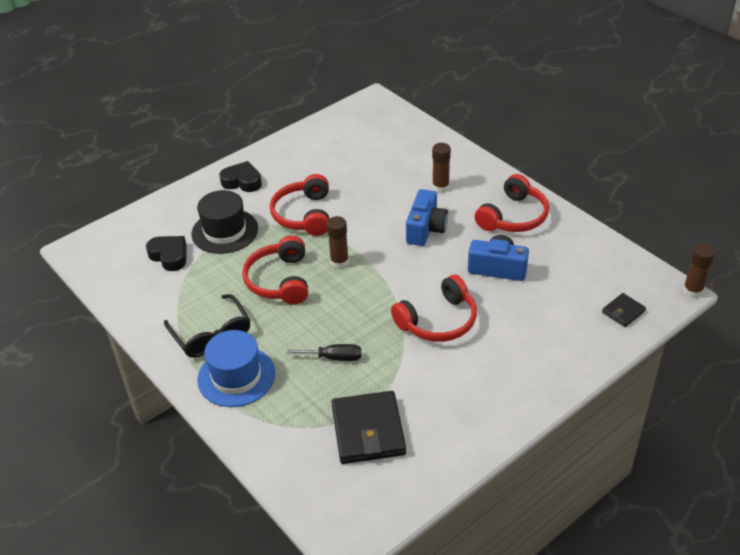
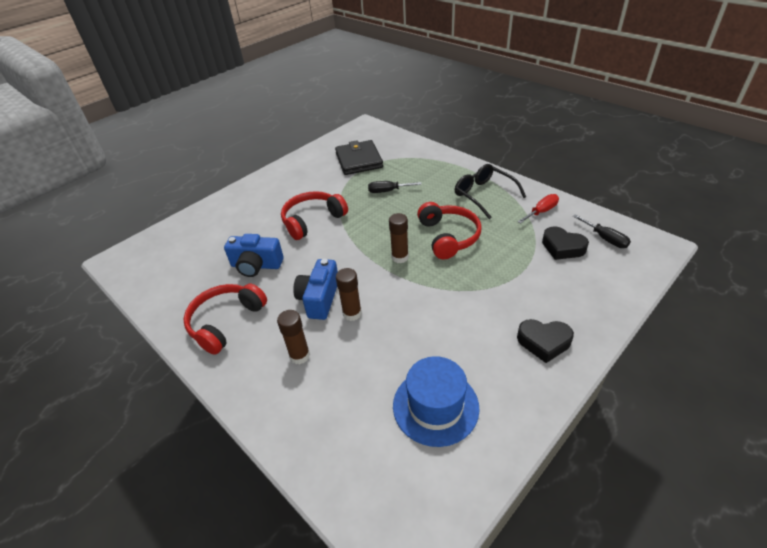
camera: 175 degrees right, 0 degrees up
black hat [192,190,258,254] -> none
blue hat [197,330,275,407] -> blue hat moved to [393,356,479,447]
red headphones [270,174,330,236] -> none
black wallet [602,293,646,327] -> none
brown glue stick [683,244,715,298] -> brown glue stick moved to [336,268,362,321]
none -> red screwdriver [517,194,559,224]
none -> black screwdriver [573,214,631,248]

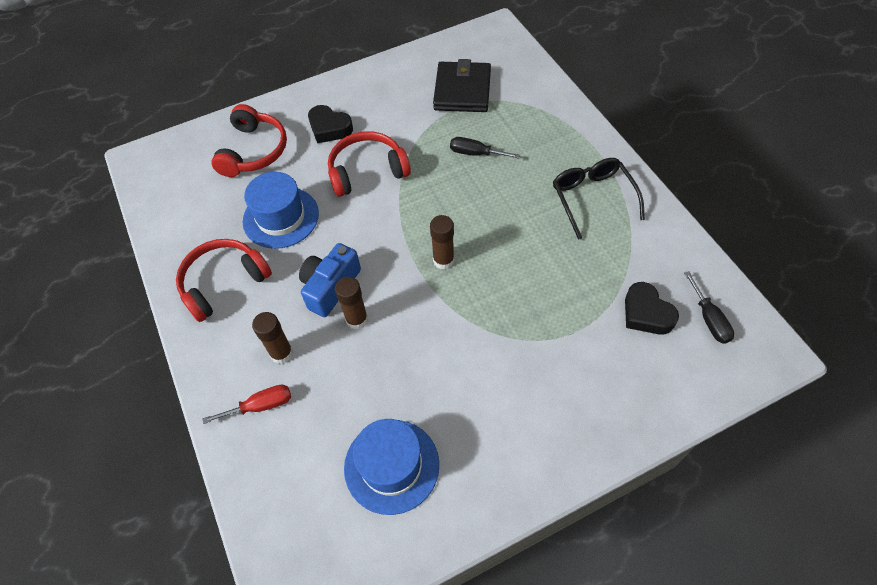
camera: 20 degrees right, 15 degrees up
blue camera [224,234,284,277] -> blue hat [243,172,319,249]
red headphones [417,202,481,259] -> red headphones moved to [211,104,287,177]
red screwdriver [517,194,559,224] -> red screwdriver moved to [202,385,291,424]
black heart [517,319,574,363] -> black heart moved to [308,105,353,143]

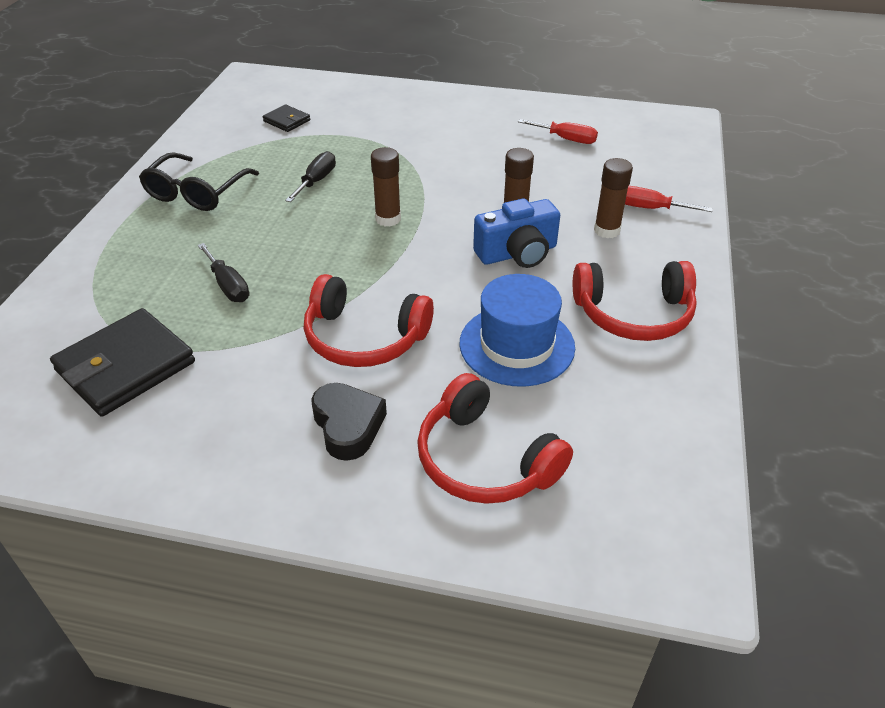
camera: 145 degrees left, 15 degrees down
red headphones [211,104,287,177] -> red headphones turned 90 degrees counterclockwise [417,373,573,504]
blue hat [344,419,439,515] -> red screwdriver [518,119,598,144]
black heart [625,282,679,335] -> black wallet [263,104,310,132]
black screwdriver [684,271,734,344] -> black screwdriver moved to [285,151,336,202]

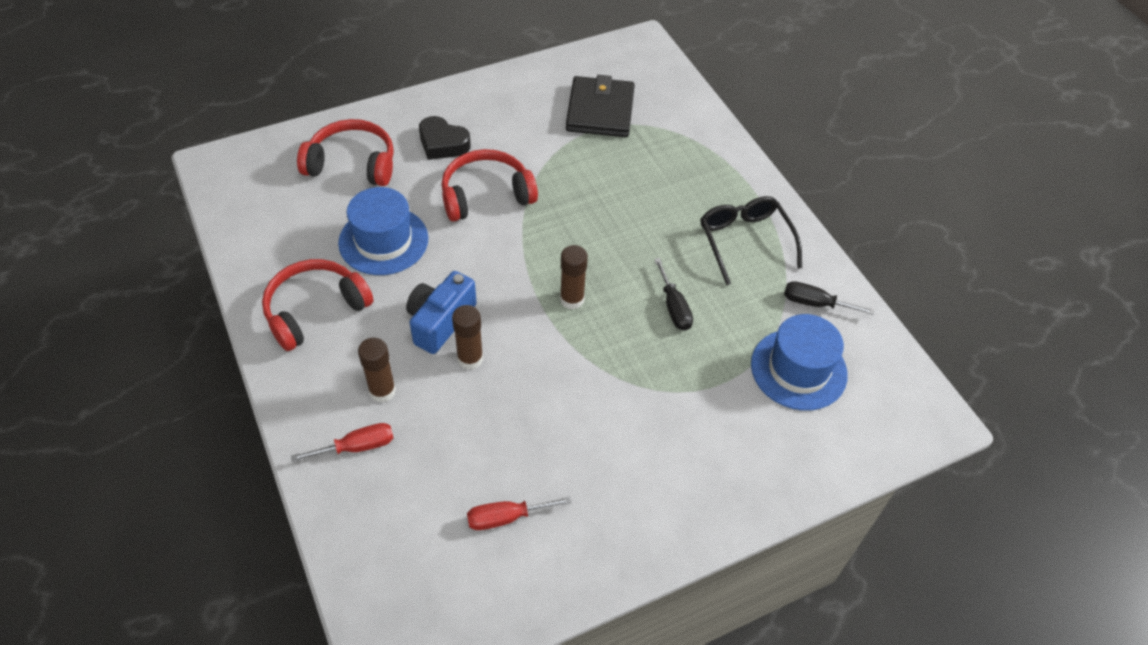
camera: 140 degrees right, 10 degrees up
black screwdriver [198,243,249,302] -> black screwdriver moved to [784,281,875,315]
black wallet [263,104,310,132] -> blue hat [751,314,848,411]

